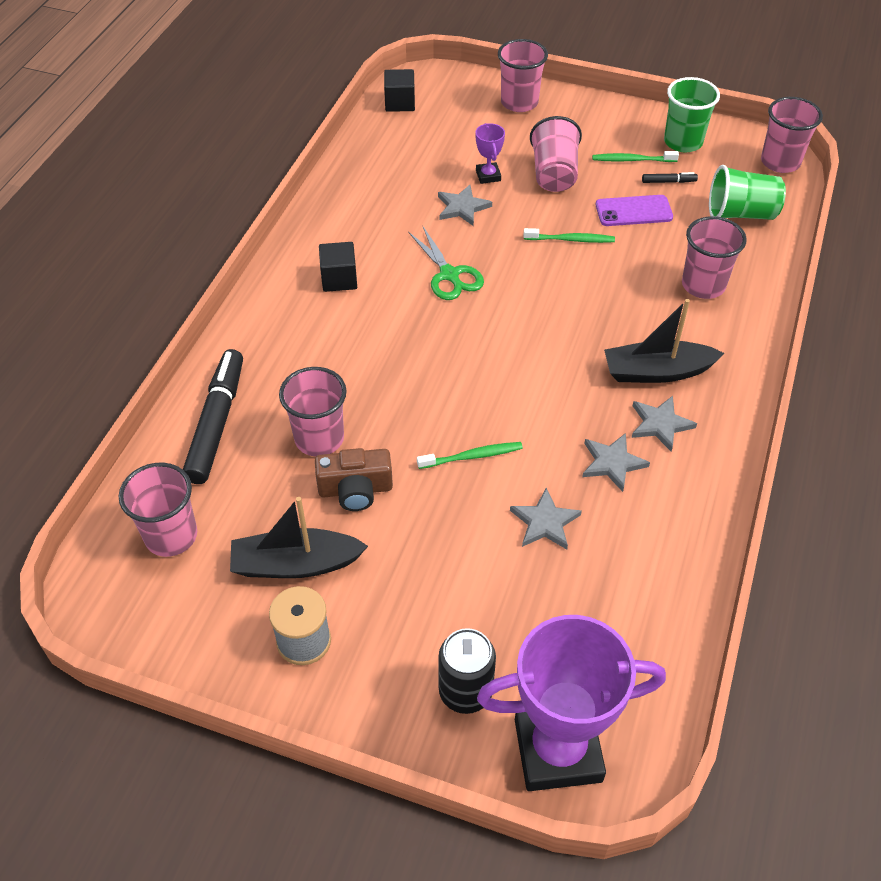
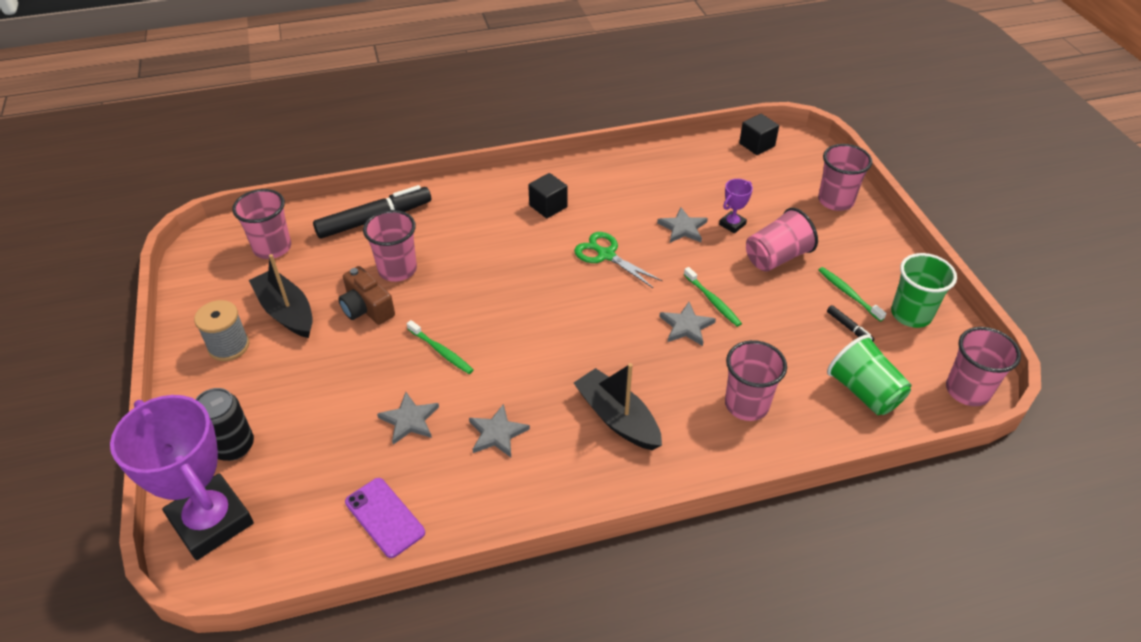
camera: 55 degrees right, 5 degrees down
green scissors [408,227,484,300] -> green scissors turned 105 degrees clockwise [574,232,662,288]
purple phone [596,195,673,226] -> purple phone moved to [345,478,425,558]
grey star [631,396,697,452] -> grey star moved to [659,302,716,346]

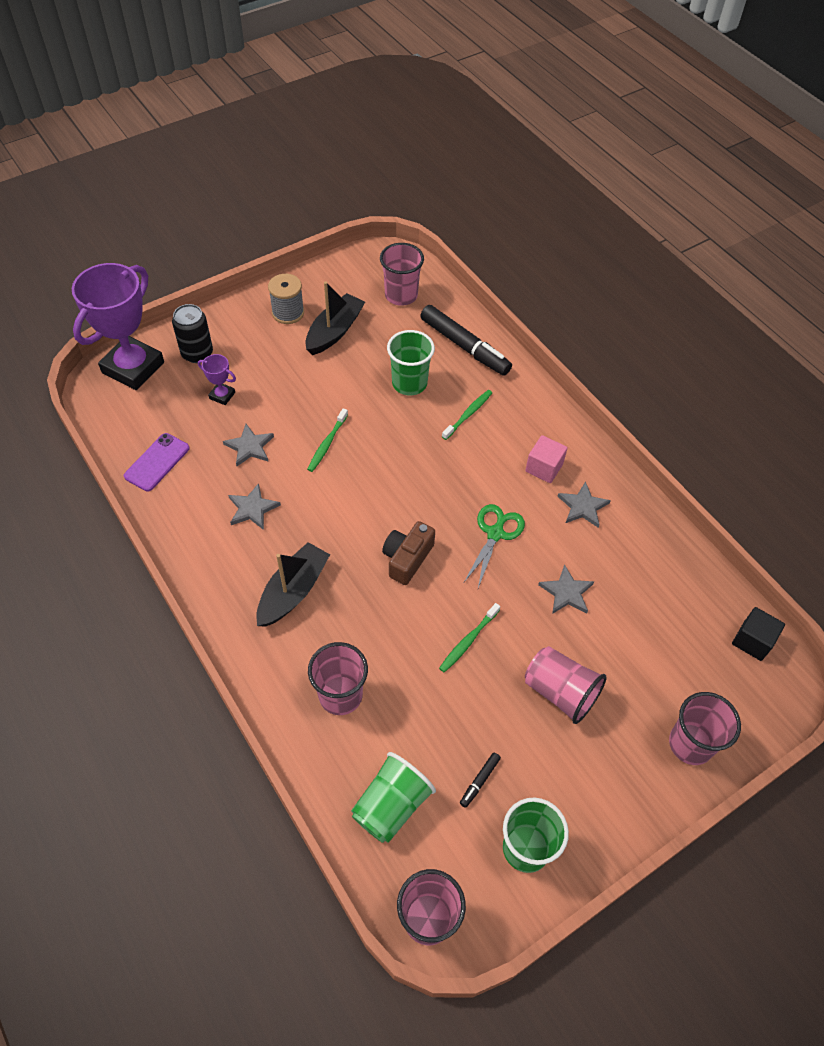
camera: 70 degrees right, 10 degrees up
brown camera [338,266,395,325] -> brown camera moved to [382,521,435,585]
pink cup [363,210,417,282] -> green cup [387,330,435,396]
black cube [528,173,568,218] -> pink cube [525,435,568,483]
grey star [659,302,716,346] -> grey star moved to [557,481,611,527]
purple trophy [719,179,753,233] -> purple trophy moved to [198,354,236,405]
green toothbrush [818,267,886,321] -> green toothbrush moved to [442,390,492,440]

